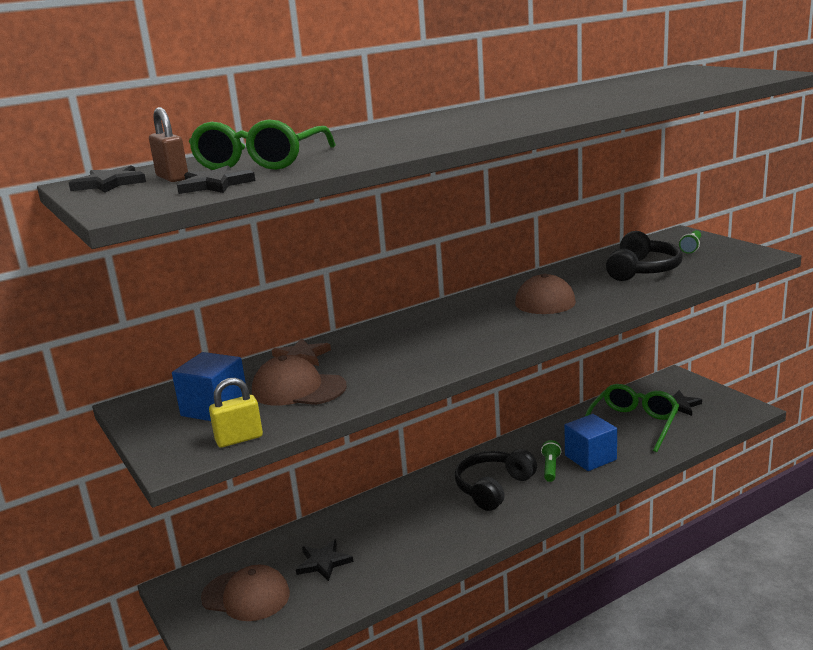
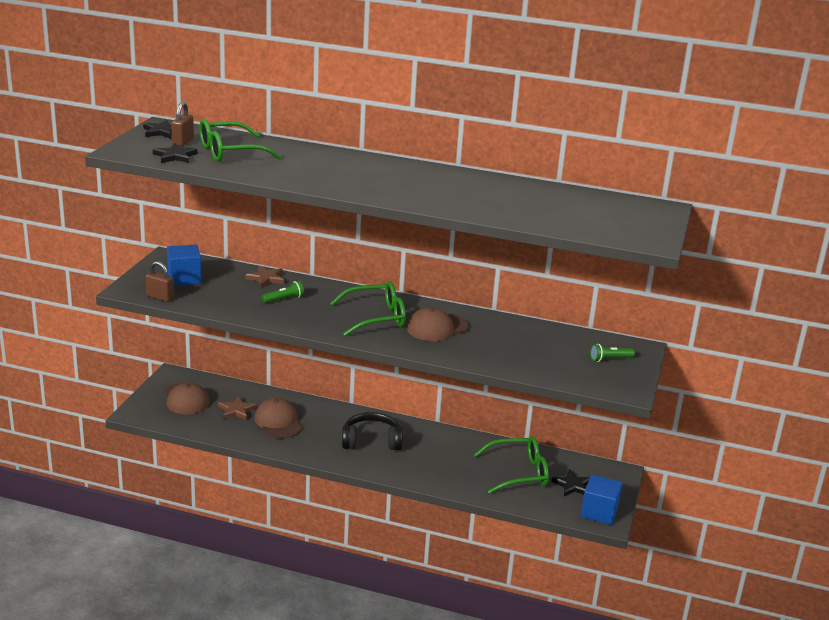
camera: 45 degrees right, 5 degrees up
yellow padlock [209,378,263,448] -> brown padlock [146,261,174,302]
brown cap [252,355,347,406] -> brown cap moved to [254,398,302,439]
black star [296,539,353,581] -> brown star [218,396,257,420]
green flashlight [541,440,561,482] -> green flashlight moved to [262,281,304,303]
blue cube [564,414,617,471] -> blue cube moved to [581,474,623,525]
black headphones [606,231,683,281] -> none
none -> green glasses [330,281,406,336]

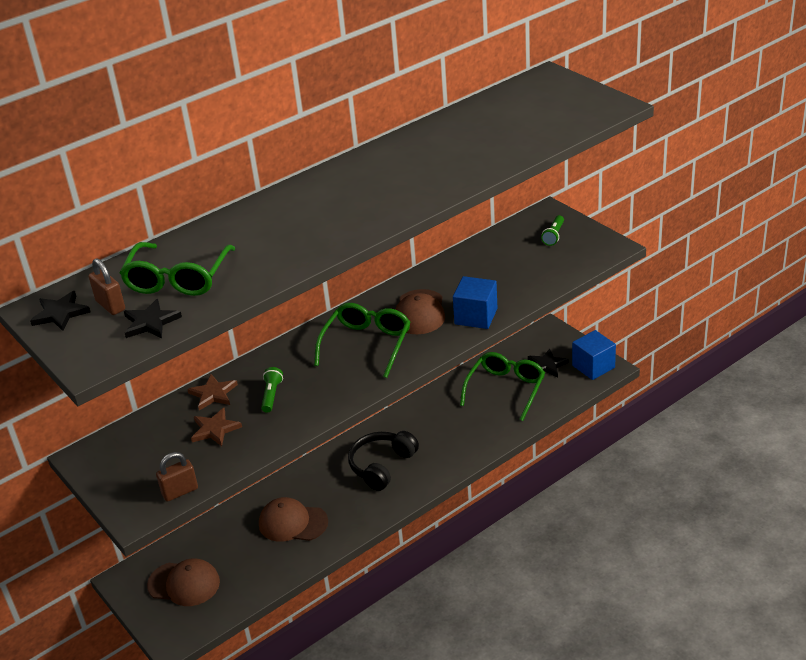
camera: 50 degrees left, 10 degrees up
blue cube [167,245,202,286] -> blue cube moved to [453,276,497,329]
brown star [218,396,257,420] -> brown star moved to [191,408,242,446]

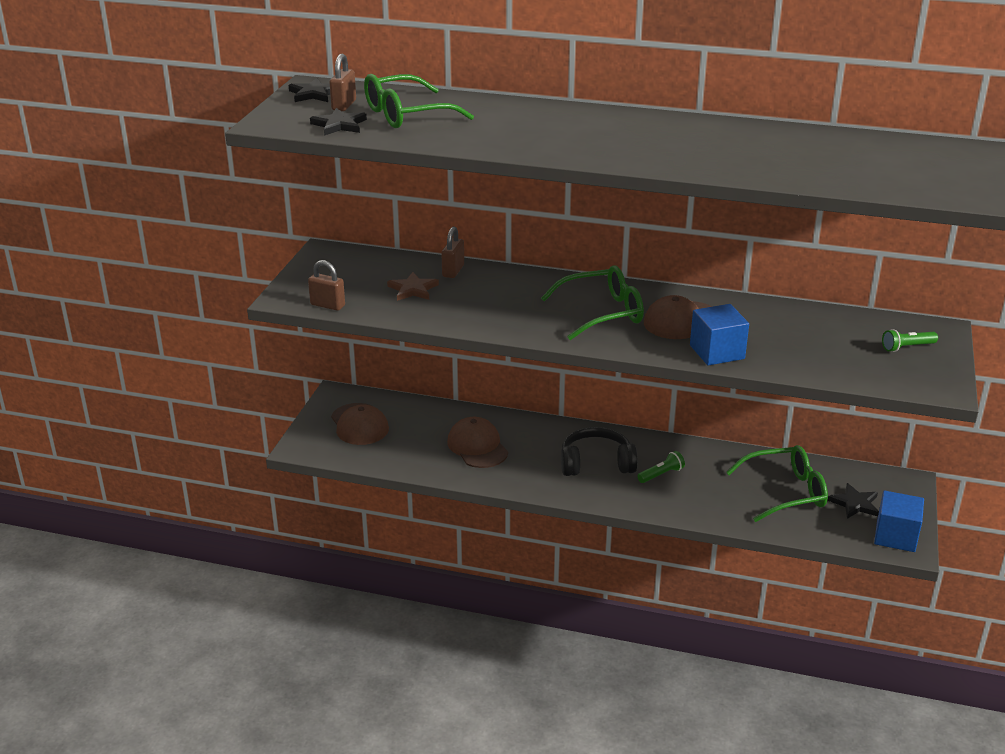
camera: 50 degrees right, 5 degrees down
brown star [187,374,238,411] -> brown padlock [441,227,464,278]
green flashlight [261,367,283,413] -> green flashlight moved to [637,451,685,483]

